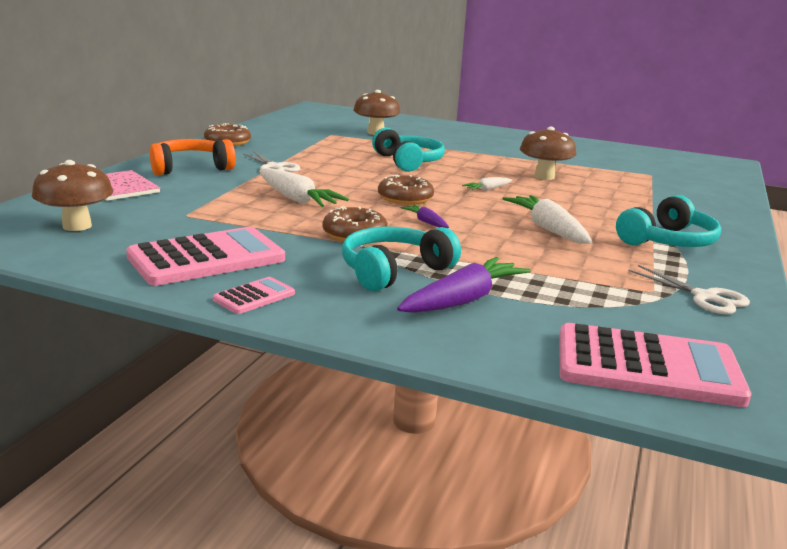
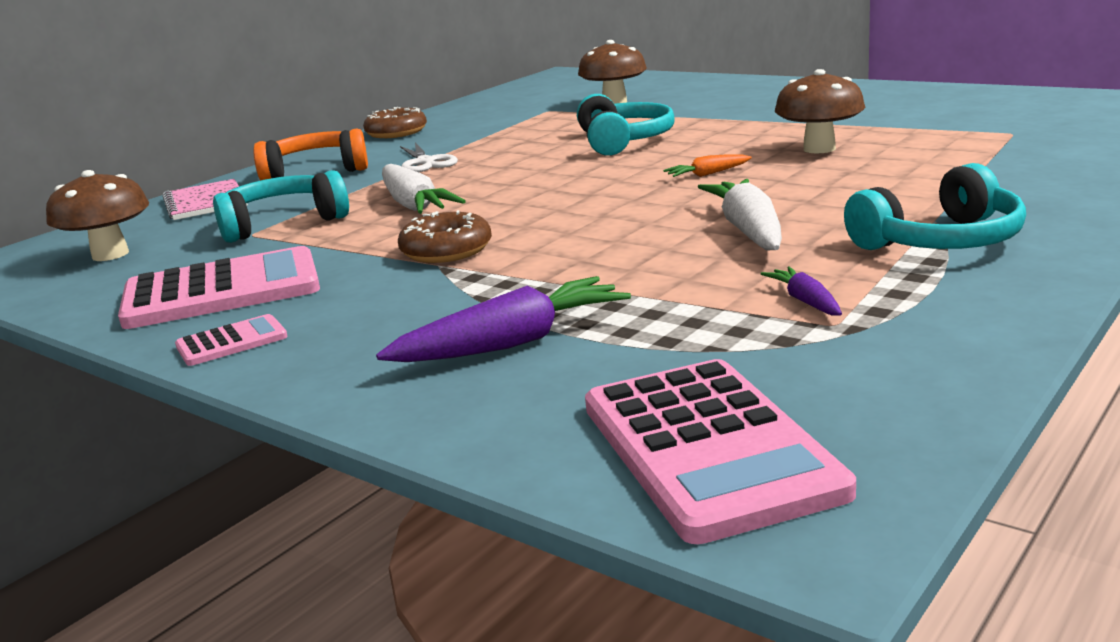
camera: 20 degrees right, 0 degrees up
turquoise headphones [342,227,461,291] -> turquoise headphones moved to [213,170,349,243]
brown donut [378,174,434,205] -> none
purple carrot [401,205,449,228] -> purple carrot moved to [761,266,842,316]
white carrot [462,177,512,191] -> orange carrot [663,154,752,177]
pink calculator [559,323,751,407] -> pink calculator turned 45 degrees clockwise [585,359,856,544]
white scissors [629,265,750,314] -> none

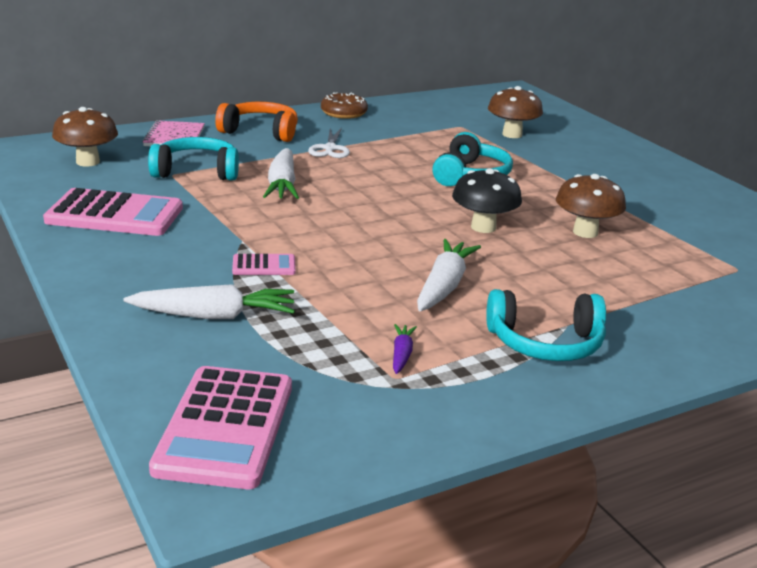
camera: 20 degrees right, 5 degrees up
pink calculator [175,314,288,366] -> pink calculator moved to [232,254,296,275]
purple carrot [376,276,631,362] -> white carrot [124,284,295,319]
brown donut [398,210,492,263] -> none
orange carrot [663,154,752,177] -> black mushroom [452,168,522,233]

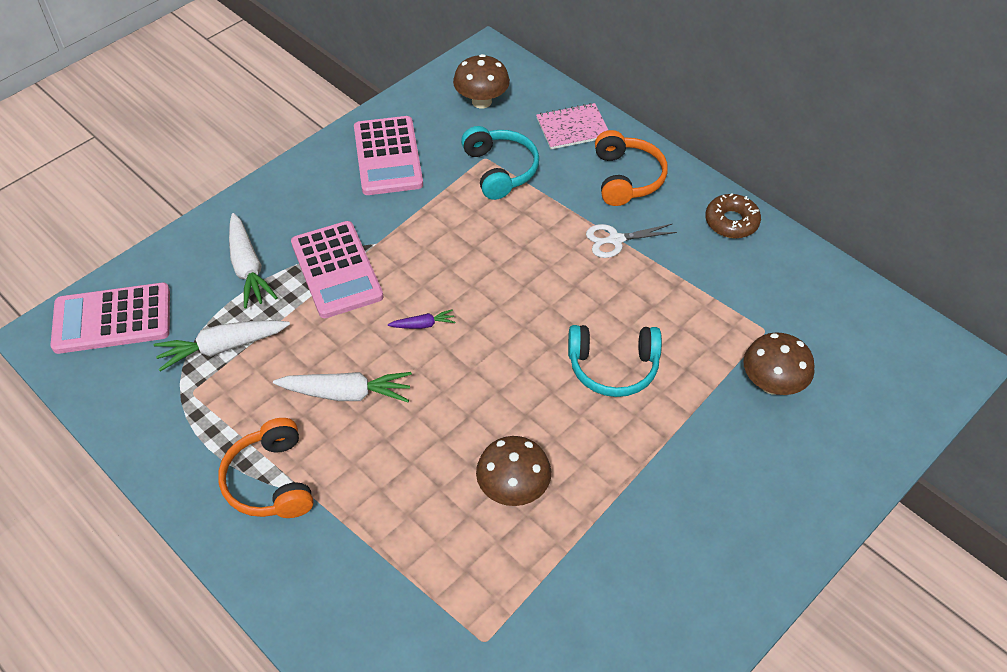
camera: 75 degrees right, 25 degrees up
pink calculator [232,254,296,275] -> pink calculator [291,221,383,318], size x2.12
white carrot [263,148,299,199] -> white carrot moved to [154,320,290,371]
purple carrot [393,324,417,374] -> purple carrot moved to [388,309,455,329]
black mushroom [452,168,522,233] -> none
turquoise headphones [486,289,606,361] -> orange headphones [218,418,313,518]

